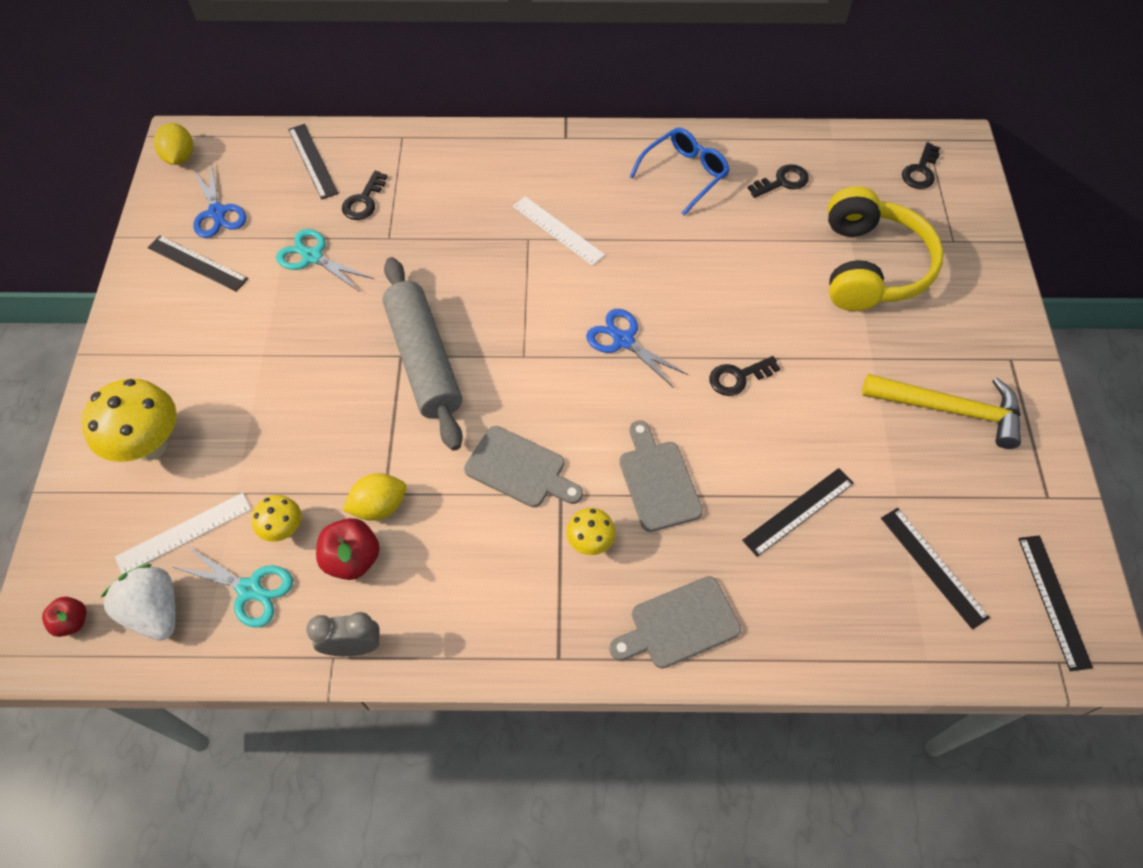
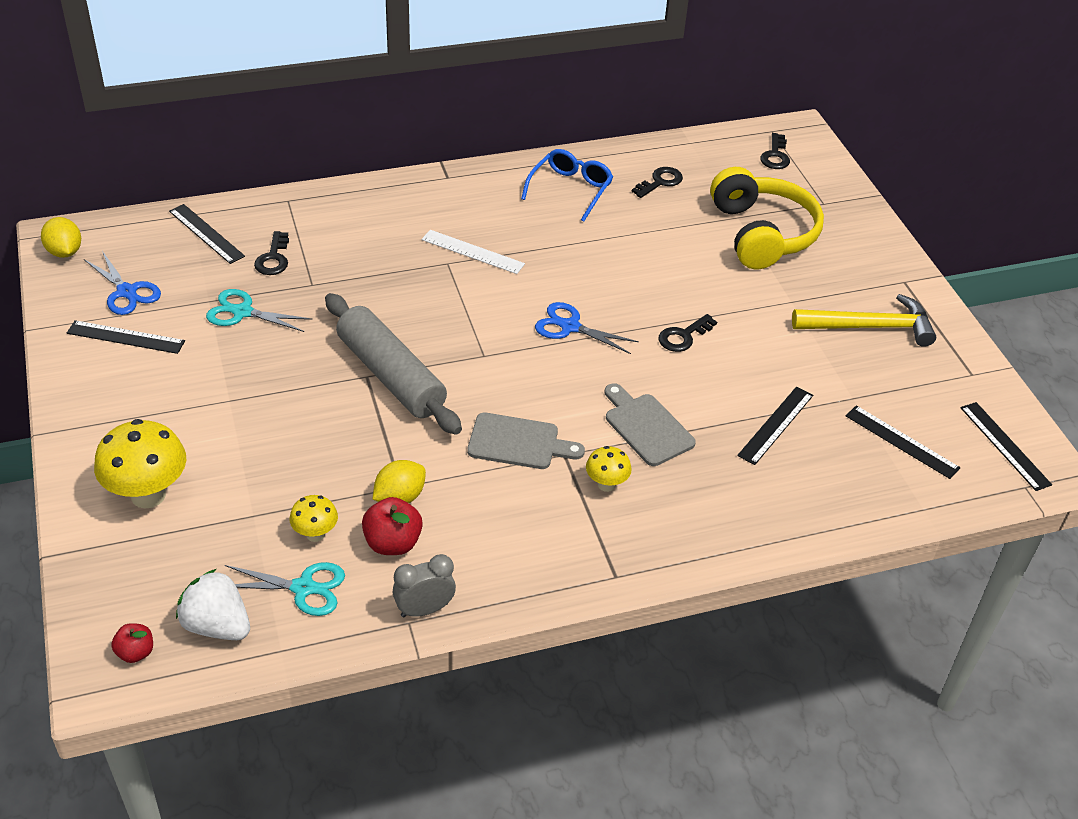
camera: 20 degrees left, 15 degrees down
white ruler [115,493,251,574] -> none
grey cutting board [609,576,741,668] -> none

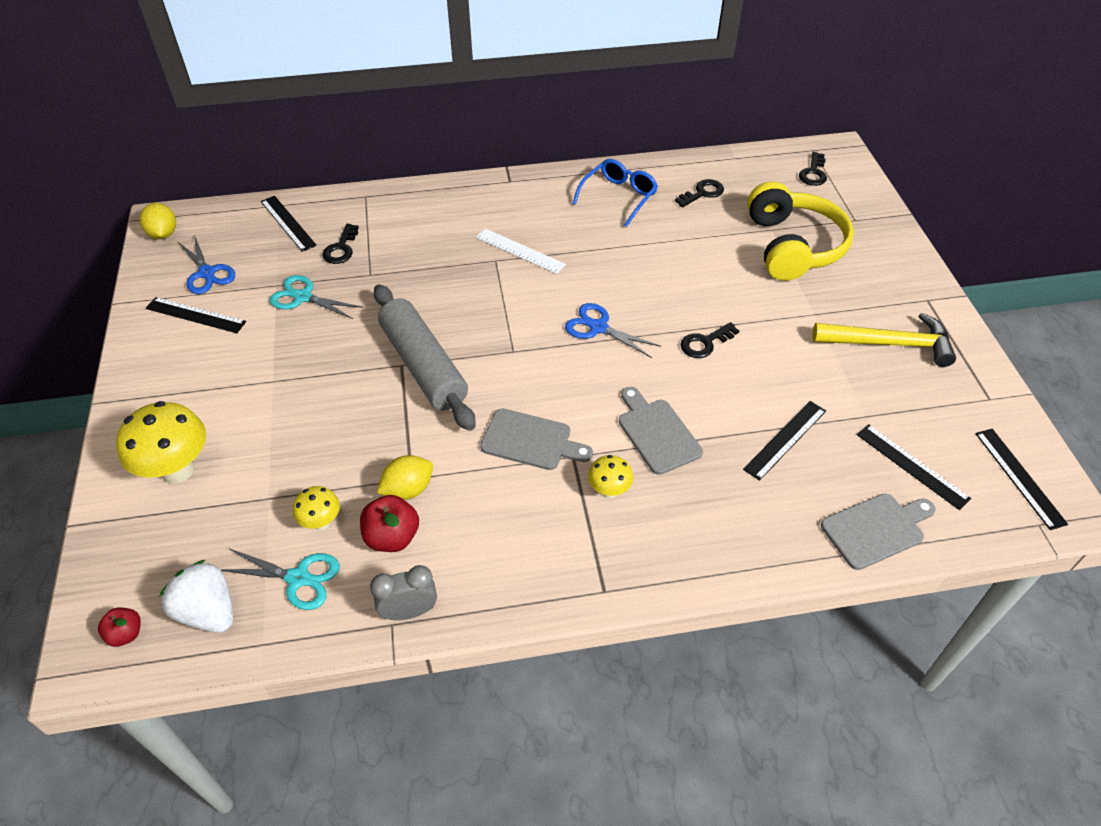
camera: 10 degrees right, 5 degrees up
none -> grey cutting board [821,494,936,570]

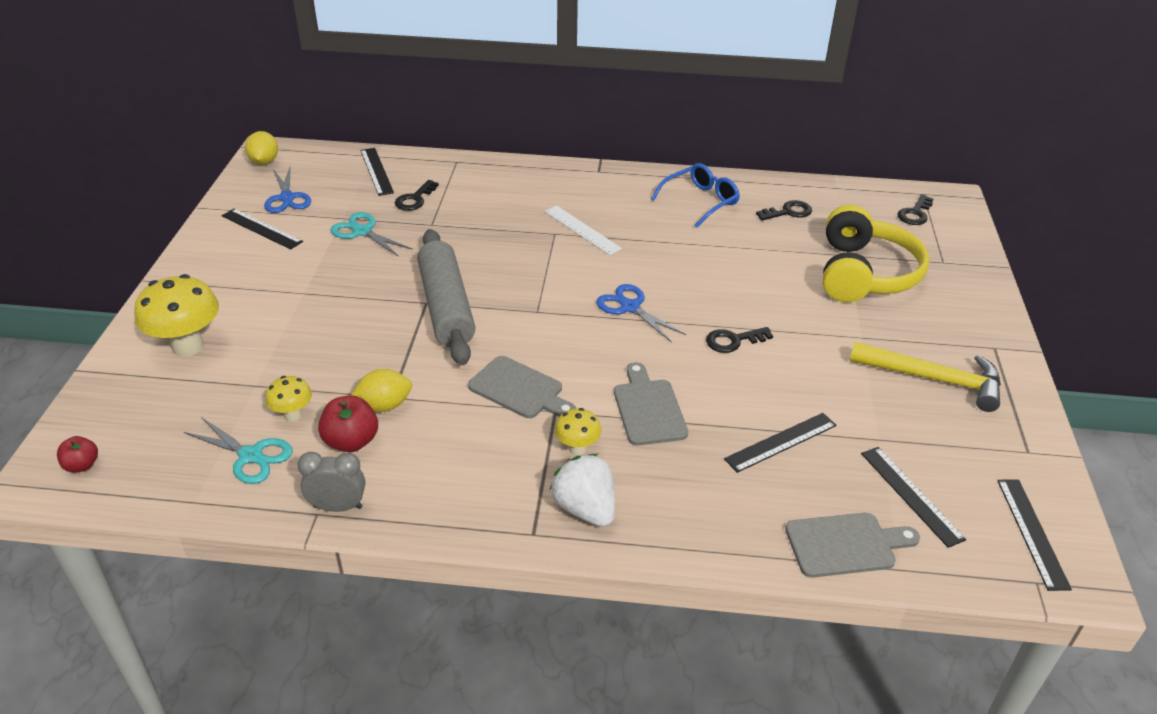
camera: 15 degrees right, 10 degrees down
white strawberry [159,560,233,633] -> white strawberry moved to [550,454,615,527]

